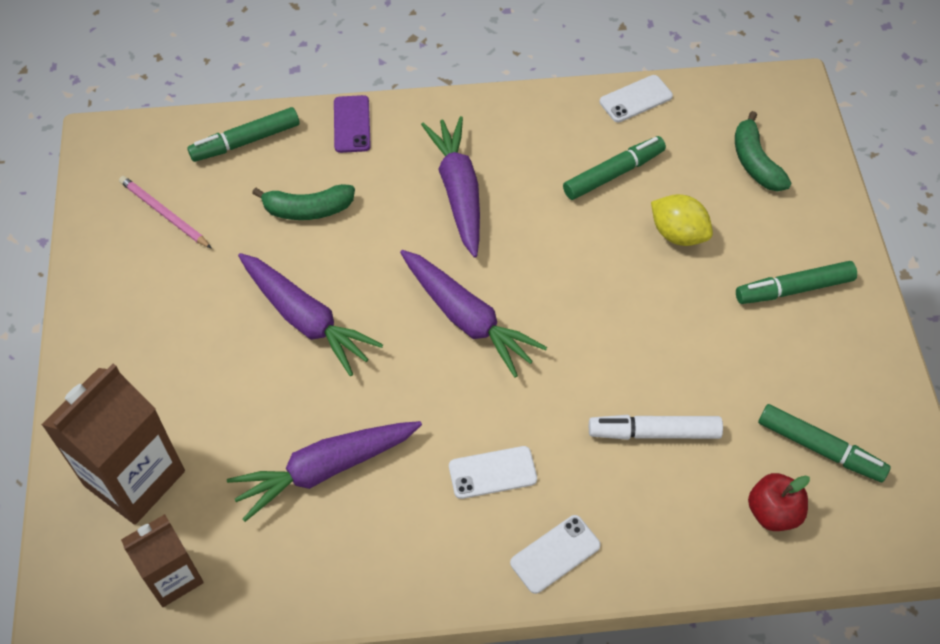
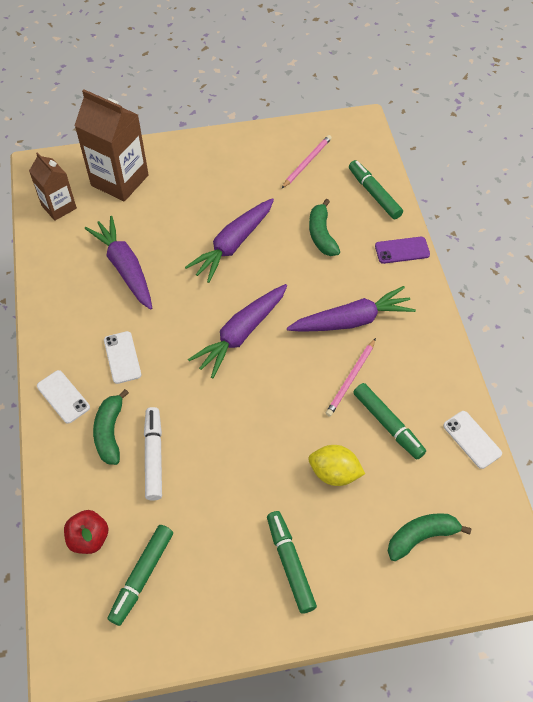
camera: 85 degrees right, 0 degrees up
yellow lemon [651,194,713,246] -> yellow lemon turned 75 degrees clockwise [308,445,365,486]
none -> green banana [93,389,129,465]
none -> pink pencil [326,338,376,417]

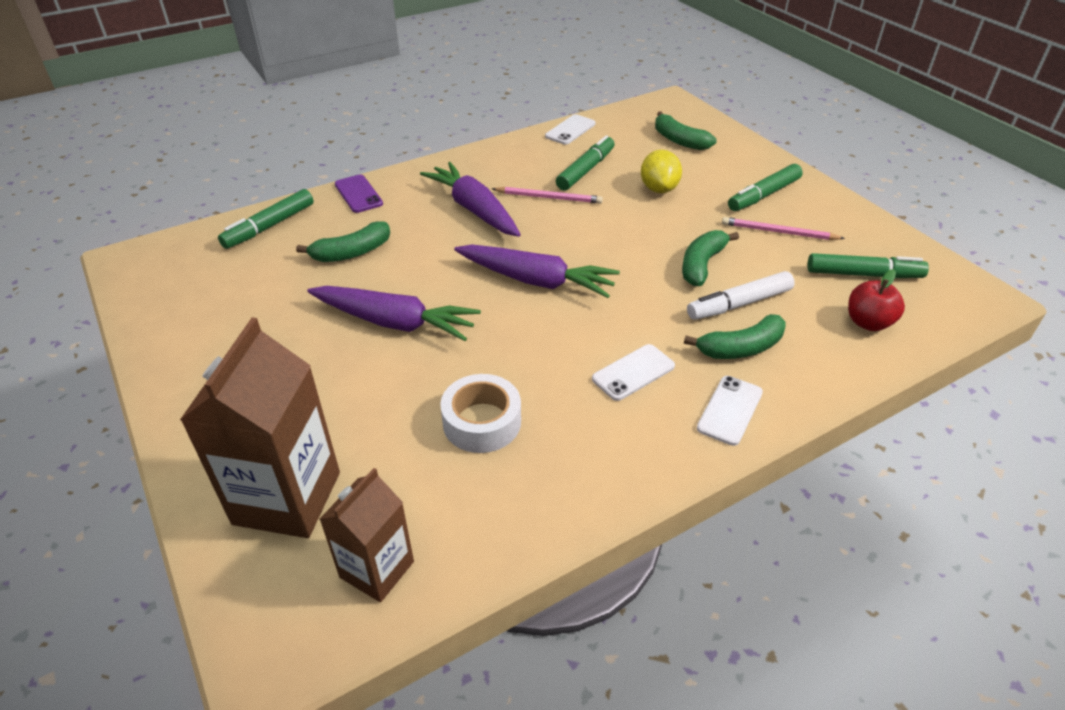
camera: 110 degrees left, 15 degrees down
purple carrot [85,216,152,310] -> white tape [440,374,521,453]
pink pencil [281,135,332,189] -> pink pencil moved to [722,217,845,240]
none -> green banana [682,230,739,286]

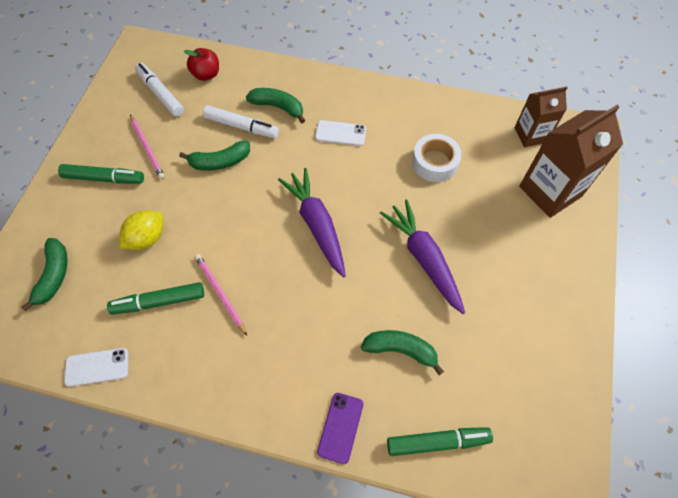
camera: 135 degrees left, 20 degrees up
purple carrot [420,162,521,237] -> none
white phone [697,376,763,446] -> none
green marker [807,253,929,278] -> white marker [135,63,184,117]

